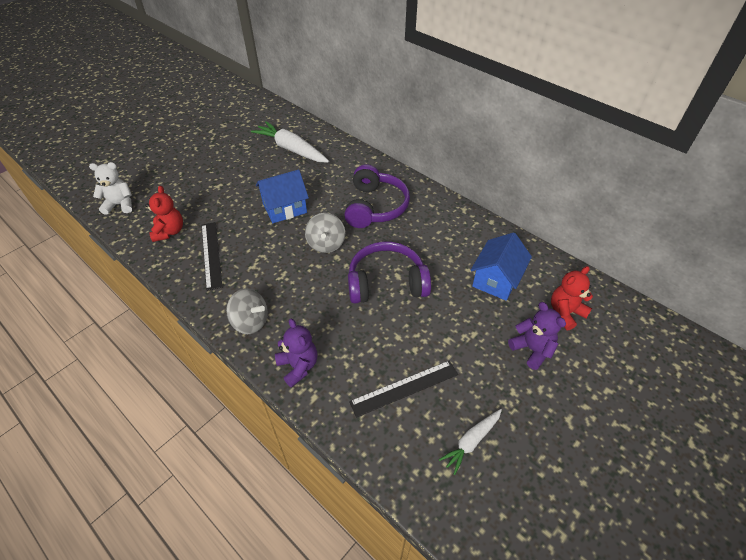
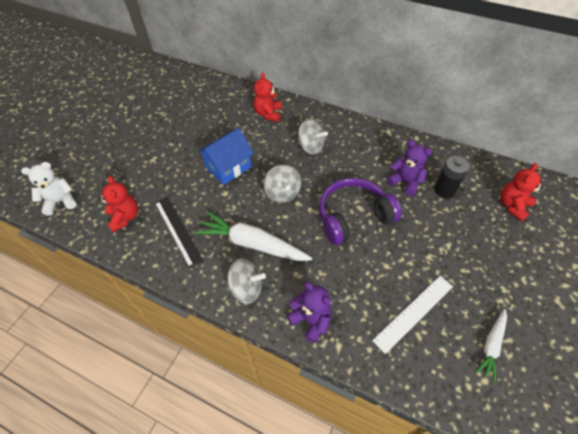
camera: 15 degrees left, 5 degrees up
white carrot [251,121,329,163] -> white carrot moved to [195,211,312,261]
purple headphones [344,164,410,228] -> grey spinning top [297,119,328,155]
black ruler [349,360,458,418] -> white ruler [372,276,453,354]
blue house [471,232,532,301] -> black battery [434,156,470,198]
purple teddy bear [508,302,566,370] -> purple teddy bear moved to [387,140,432,196]
none -> red teddy bear [254,72,282,122]

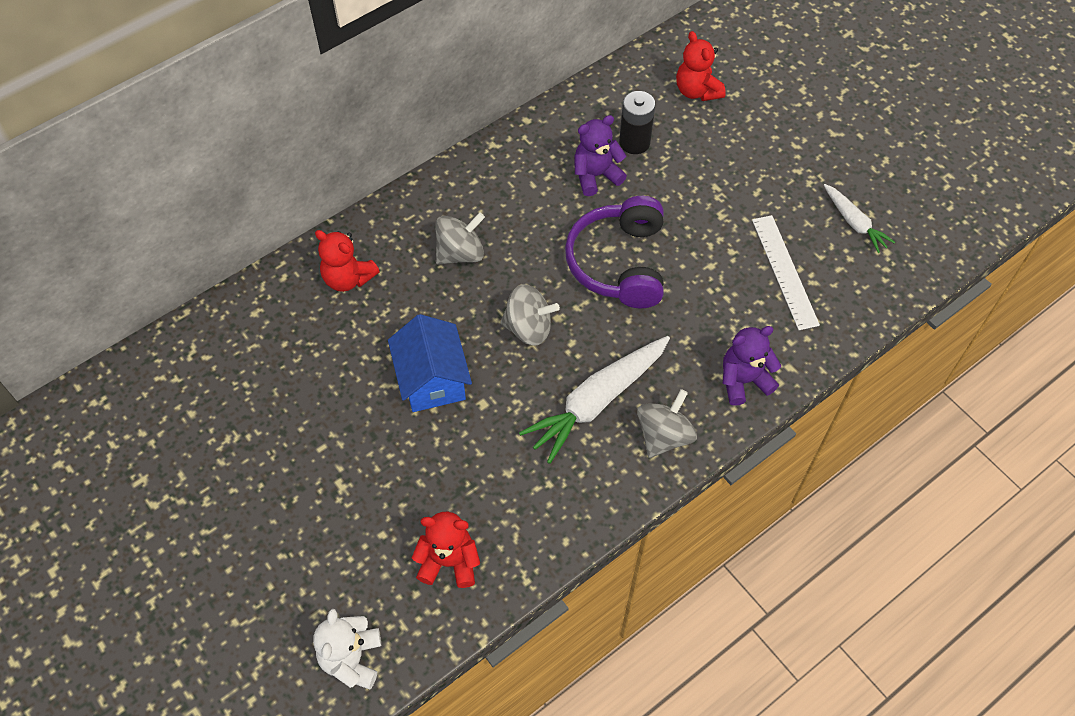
camera: 65 degrees left, 5 degrees up
black ruler [155,197,204,268] -> none

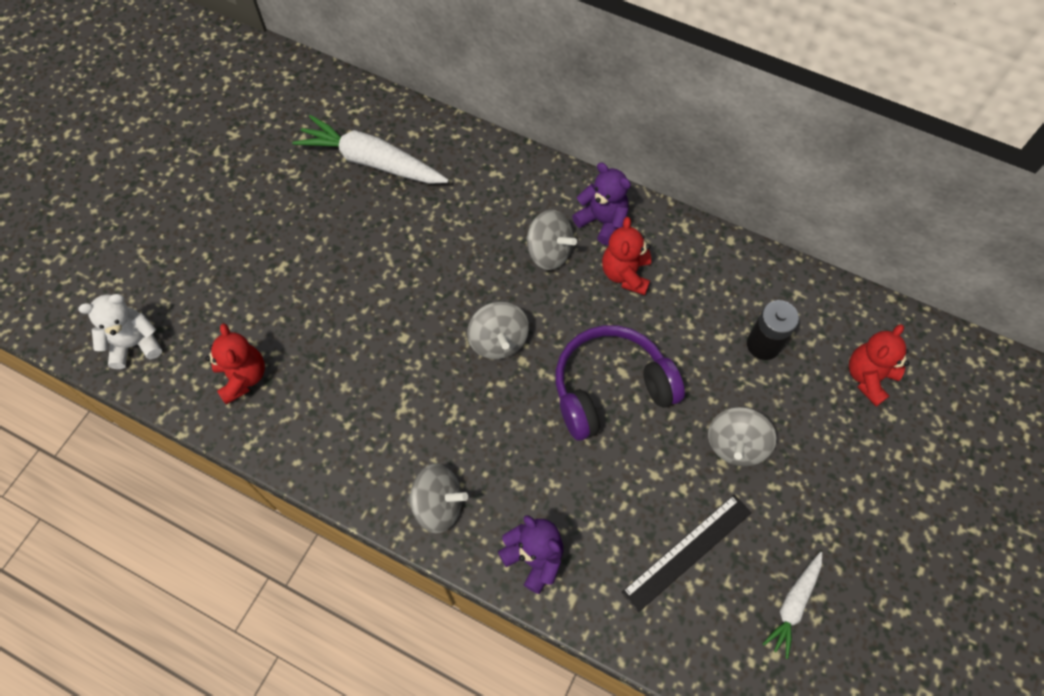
camera: 65 degrees right, 5 degrees up
red teddy bear [315,230,380,292] -> red teddy bear moved to [602,217,651,295]
blue house [388,314,472,412] -> none
white carrot [519,336,670,464] -> white carrot moved to [292,115,449,184]
purple teddy bear [574,115,627,196] -> purple teddy bear moved to [572,163,631,245]
white ruler [752,215,820,330] -> black ruler [622,494,752,612]
none -> grey spinning top [708,407,776,466]

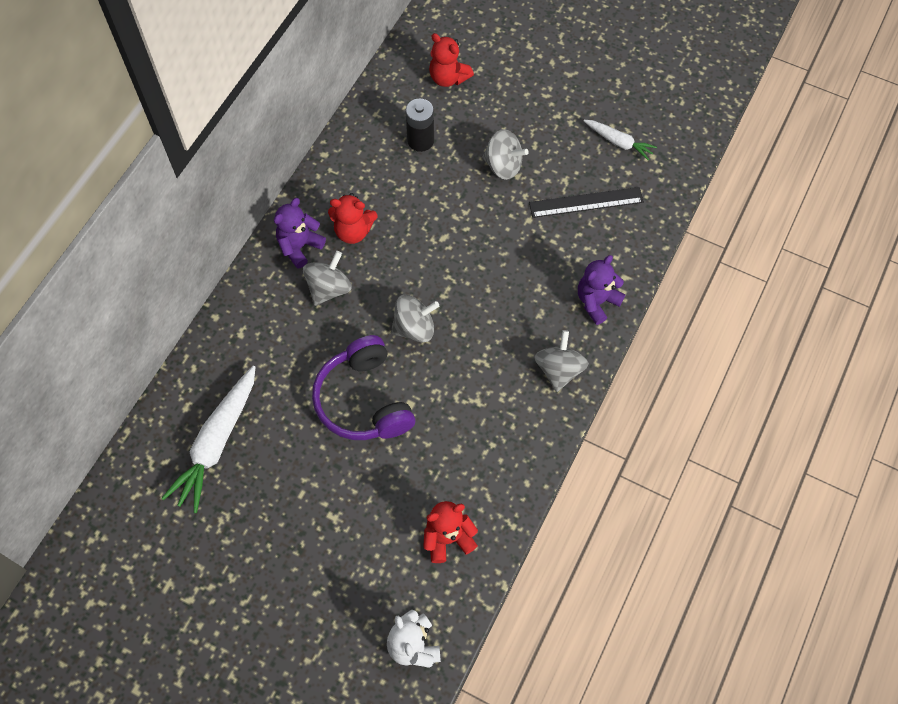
camera: 90 degrees left, 0 degrees up
purple headphones [555,325,685,440] -> purple headphones moved to [312,335,415,440]
black ruler [622,494,752,612] -> black ruler turned 60 degrees counterclockwise [529,187,644,218]

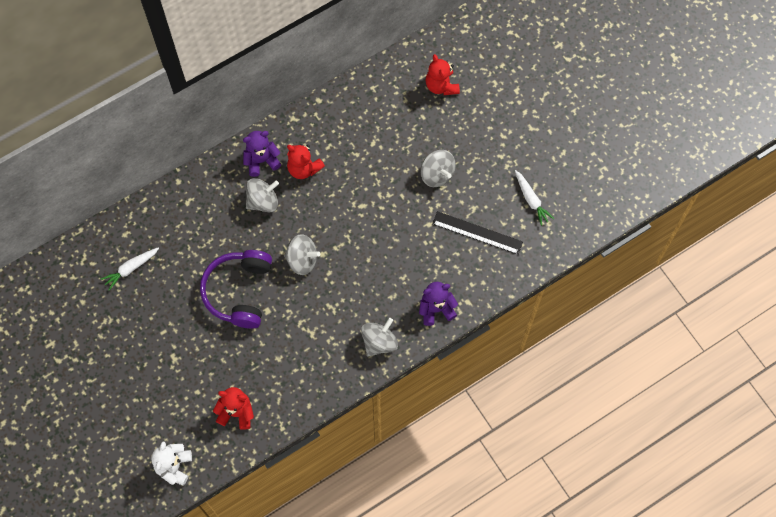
camera: 30 degrees right, 5 degrees up
white carrot [161,365,256,513] -> white carrot [101,247,159,291], size x0.55
black battery [406,99,434,152] -> none

